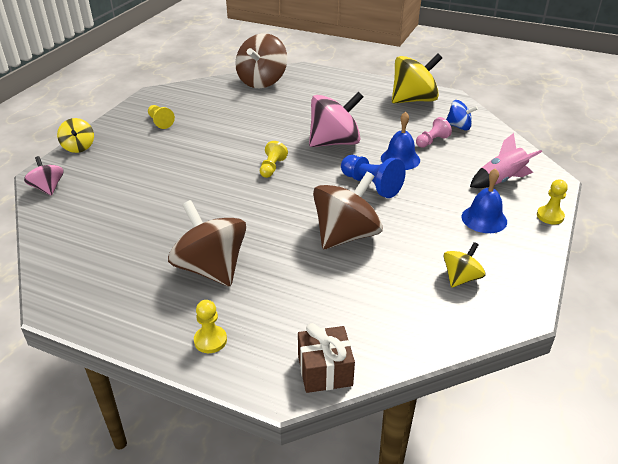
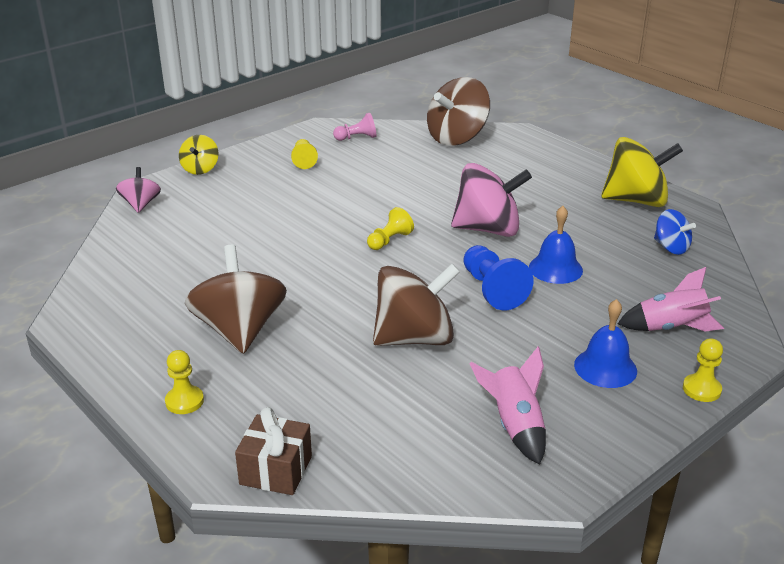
camera: 25 degrees right, 5 degrees down
pink pawn [416,117,452,148] -> pink pawn moved to [333,113,376,141]
yellow spinning top [443,242,485,288] -> pink rocket [469,347,546,465]

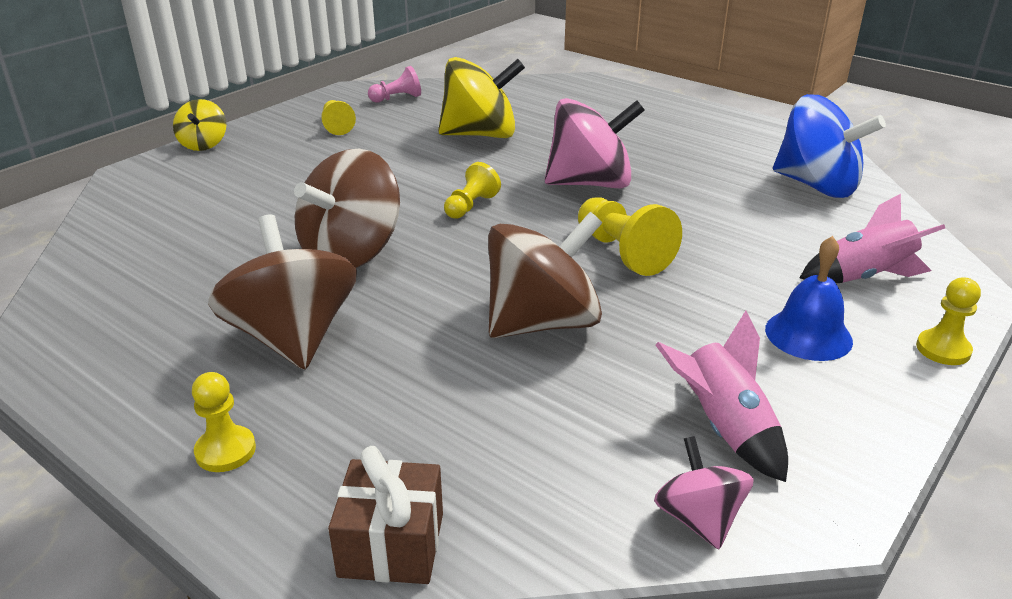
camera: 10 degrees left, 0 degrees up
pink spinning top [116,167,161,213] -> pink spinning top moved to [654,436,754,549]
brown spinning top [427,77,490,146] -> brown spinning top moved to [294,149,400,268]
blue pawn [464,245,533,310] -> yellow pawn [578,197,682,276]
blue bell [529,206,583,284] -> none
yellow spinning top [601,137,683,207] -> yellow spinning top moved to [438,57,525,138]
blue spinning top [654,209,696,255] -> blue spinning top [773,94,886,198], size x1.88

